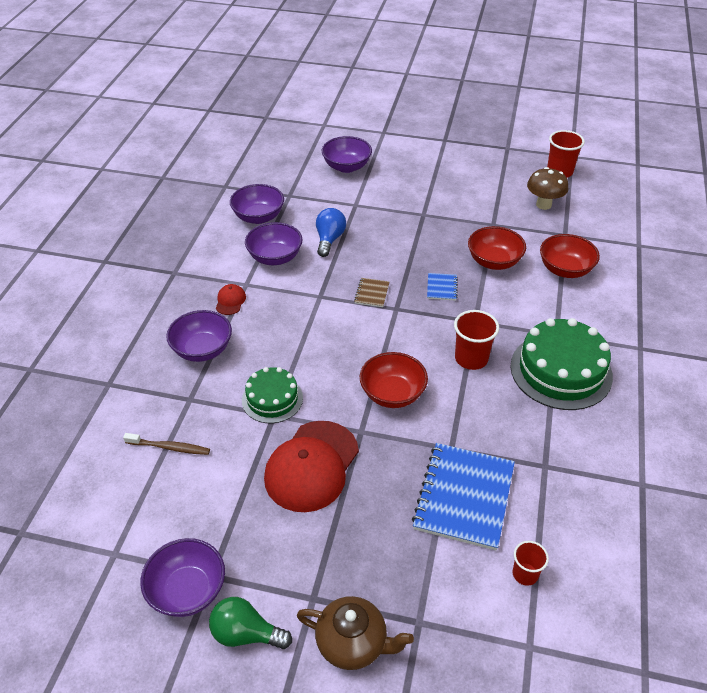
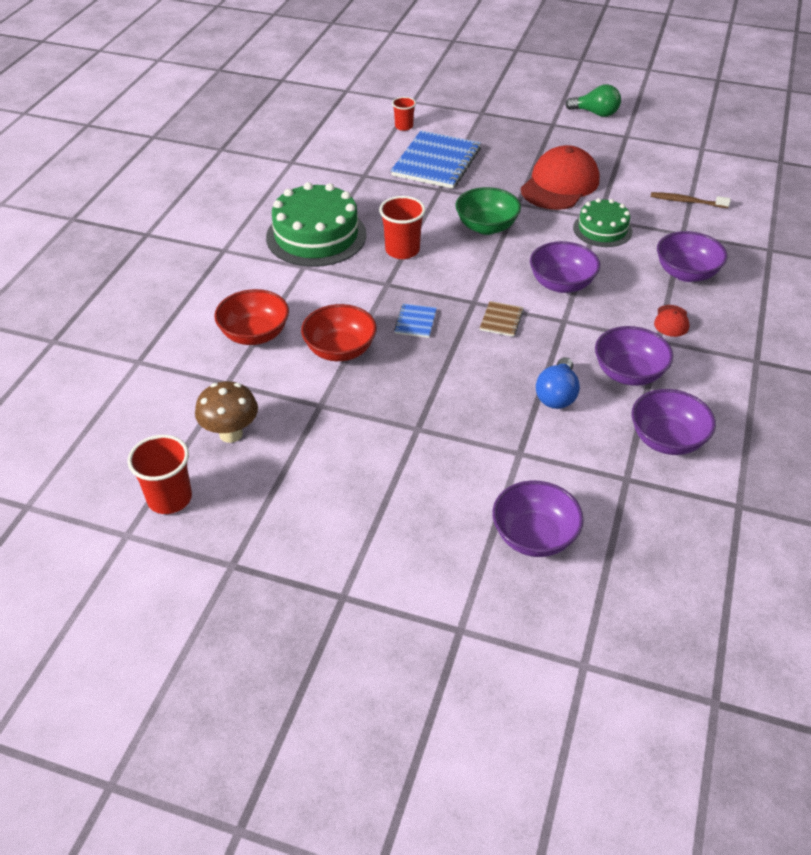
camera: 175 degrees left, 0 degrees up
purple bowl [140,538,225,617] -> purple bowl moved to [530,241,600,293]
brown teapot [297,596,414,670] -> none
red bowl [360,352,428,408] -> green bowl [456,187,521,235]

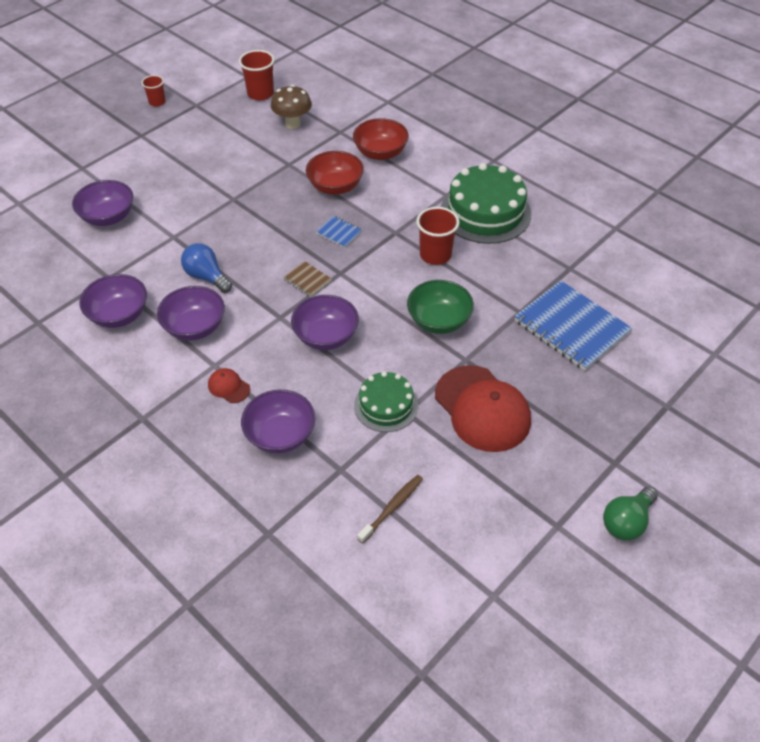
camera: 115 degrees right, 5 degrees up
red cup [392,97,416,131] -> red cup moved to [141,75,166,107]

